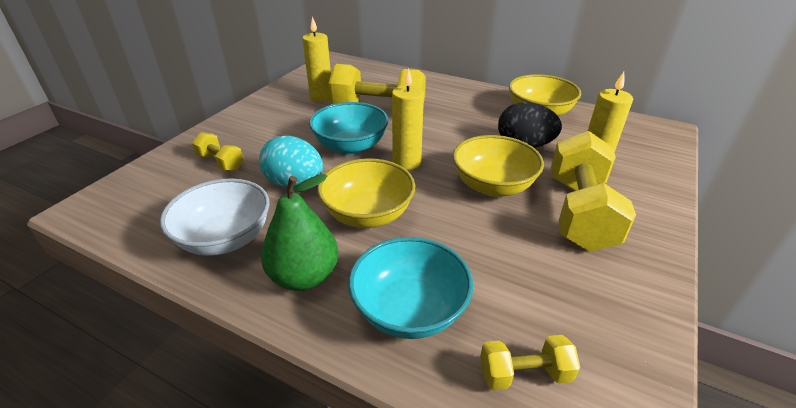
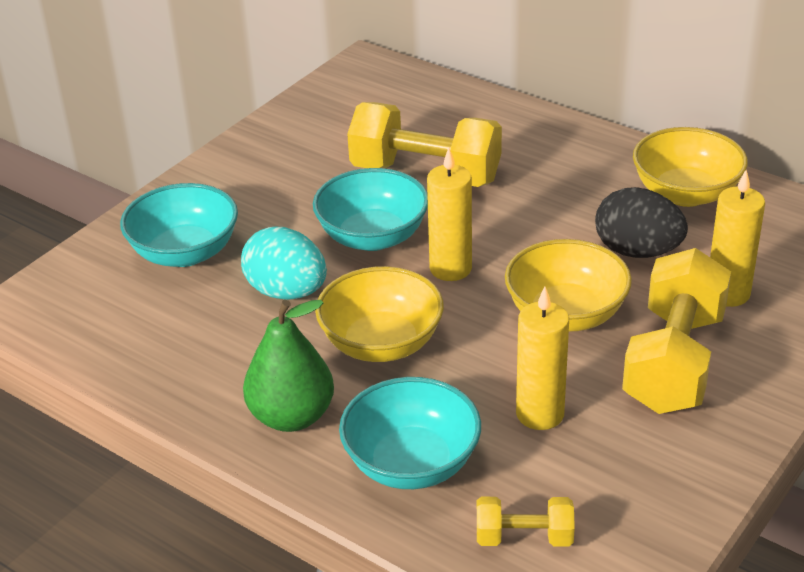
camera: 10 degrees right, 0 degrees up
white bowl [160,178,270,256] -> none
yellow dumbbell [192,132,244,171] -> turquoise bowl [120,183,238,267]
yellow candle [302,16,331,102] -> yellow candle moved to [516,287,569,430]

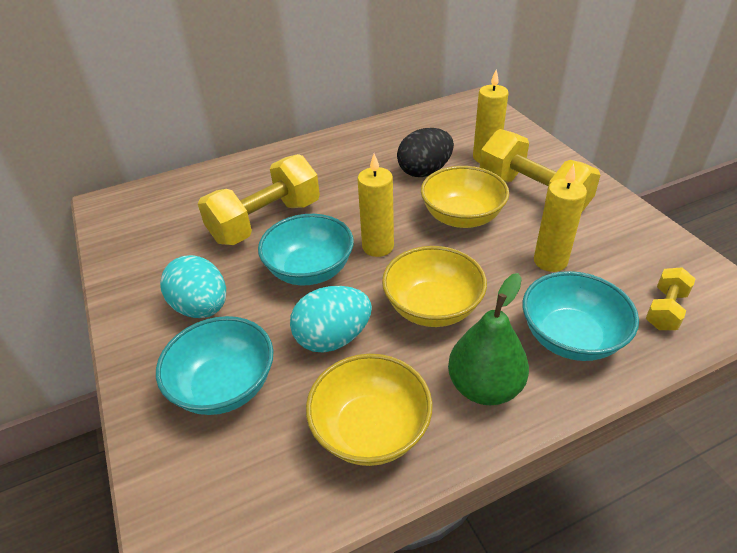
camera: 60 degrees left, 5 degrees up
yellow bowl [633,127,748,207] -> yellow bowl moved to [306,354,433,466]
none -> turquoise egg [160,255,226,318]

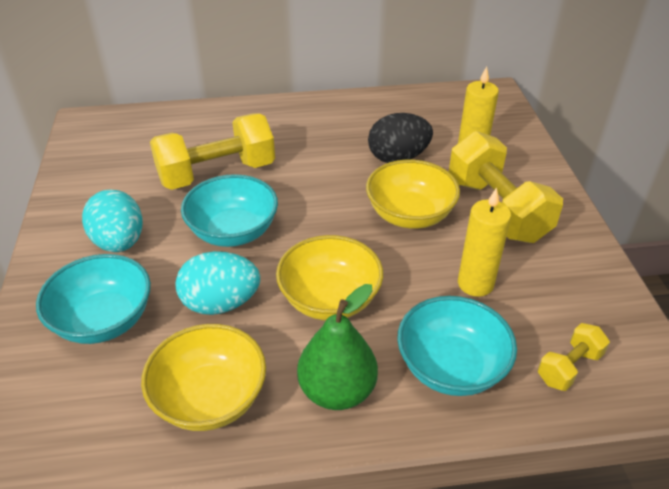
camera: 15 degrees right, 0 degrees up
yellow candle [358,153,394,257] -> none

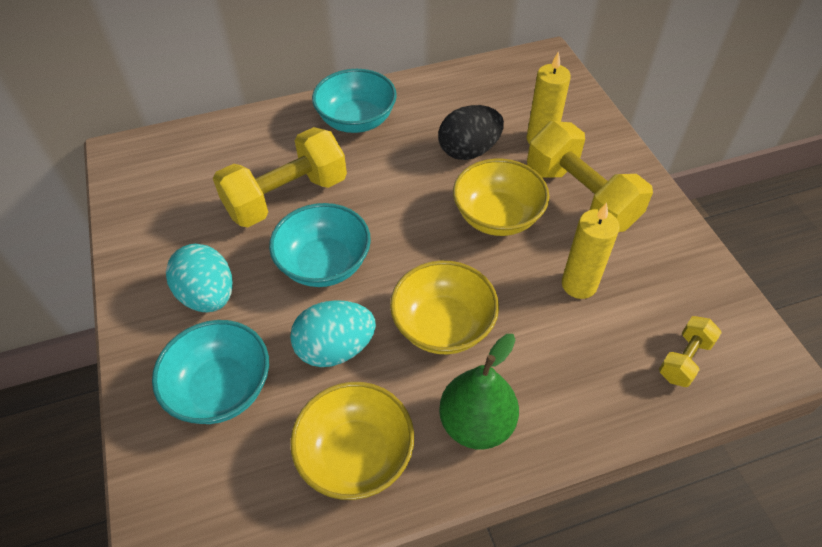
camera: 10 degrees left, 10 degrees up
turquoise bowl [397,296,517,396] -> turquoise bowl moved to [312,69,397,133]

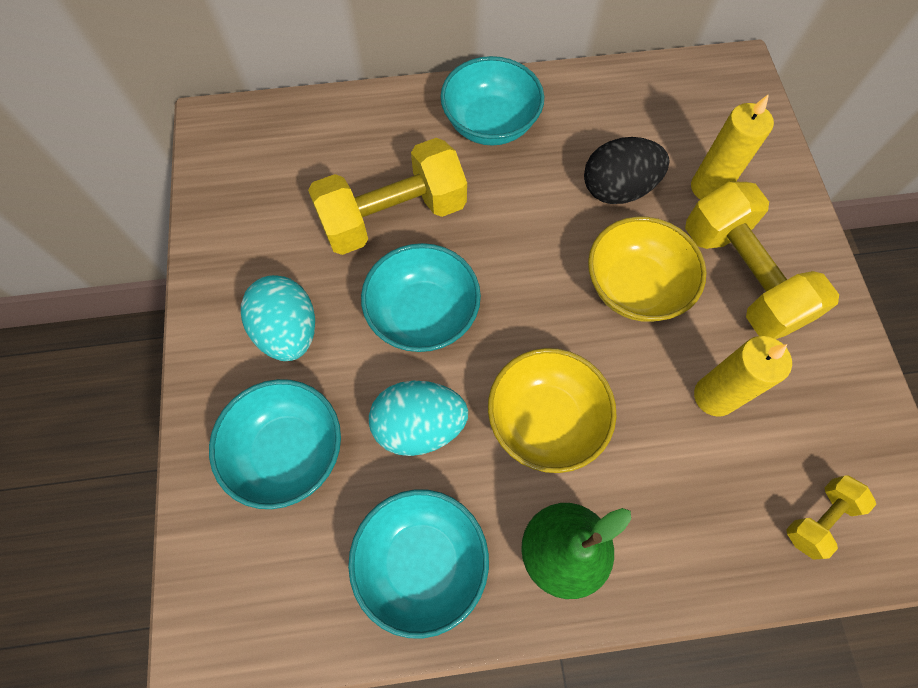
camera: 10 degrees right, 15 degrees up
yellow bowl [290,382,414,500] -> turquoise bowl [348,489,489,639]

